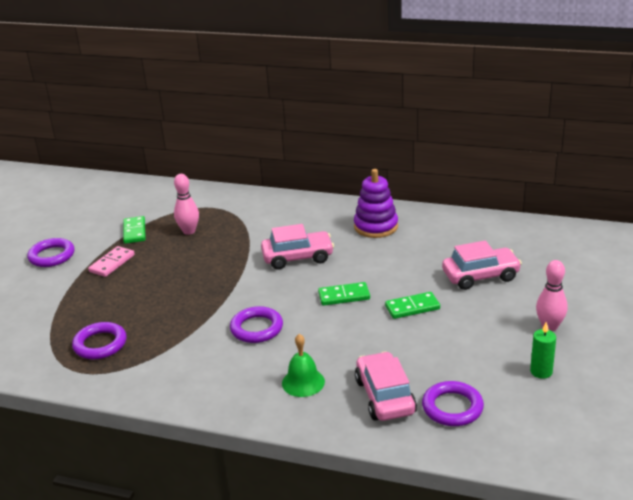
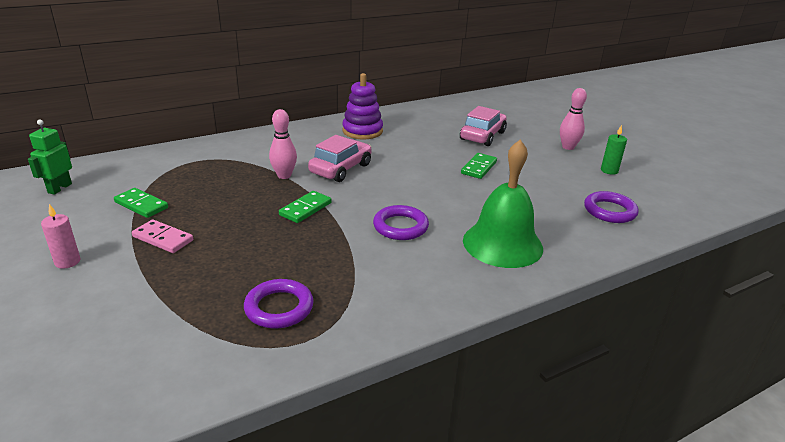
camera: 50 degrees left, 0 degrees up
purple ring [27,238,74,267] -> pink candle [41,204,81,269]
pink domino [88,246,135,277] -> pink domino turned 45 degrees counterclockwise [132,220,193,253]
pink bowling pin [174,174,199,235] -> pink bowling pin moved to [269,109,297,179]
green bell [282,334,325,397] -> green bell [463,140,543,268], size x1.87
green domino [318,282,370,306] -> green domino moved to [279,191,332,223]
pink car [355,351,417,421] -> none
none -> green robot [28,120,72,195]

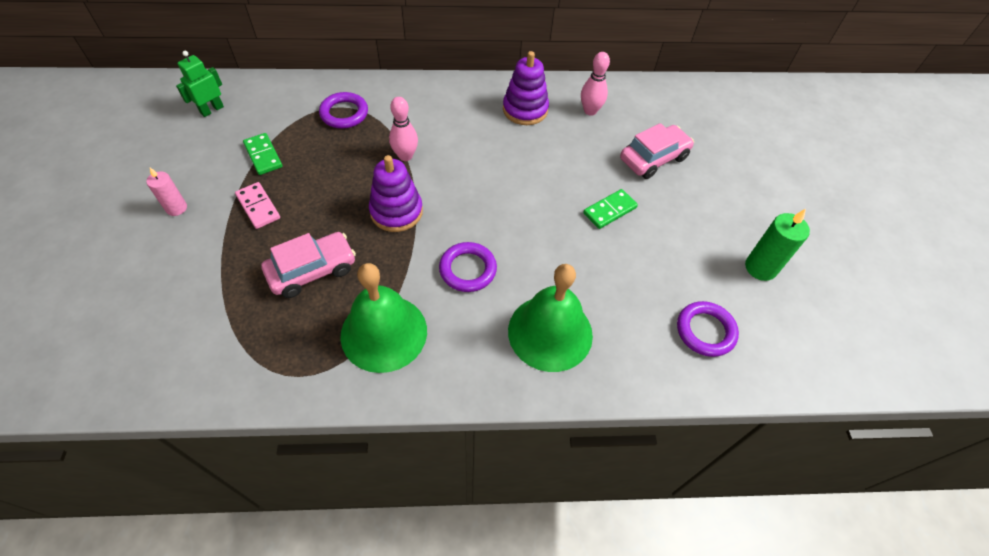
camera: 25 degrees right, 25 degrees up
purple ring [244,279,314,329] -> purple ring moved to [319,92,368,129]
green domino [279,191,332,223] -> purple stacking toy [369,155,423,232]
pink car [308,135,372,182] -> pink car moved to [261,232,356,298]
pink bowling pin [560,88,587,150] -> pink bowling pin moved to [581,52,610,116]
green candle [601,125,627,175] -> green candle [745,209,810,281], size x1.54
none -> green bell [340,263,427,373]

